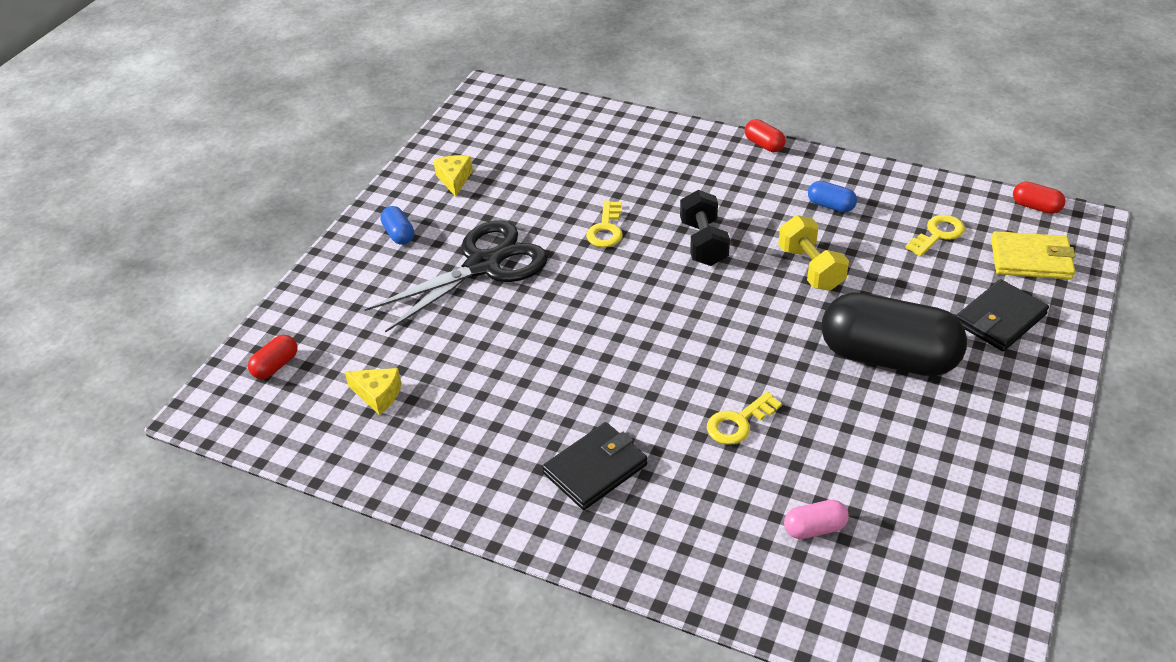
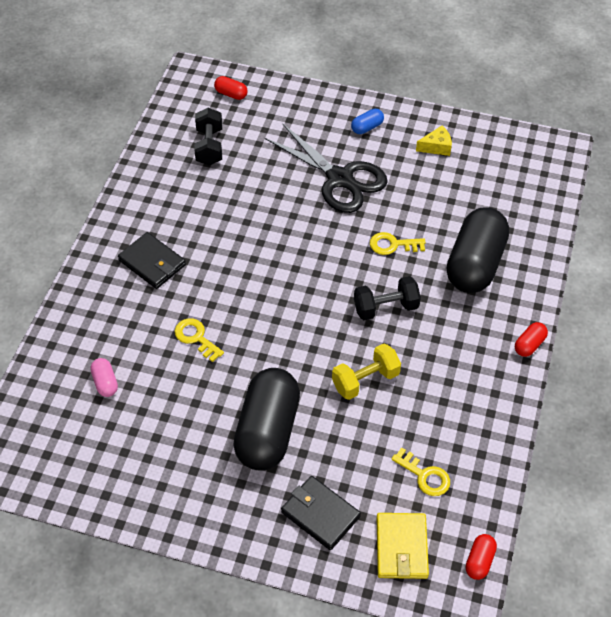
camera: 80 degrees right, 10 degrees up
yellow cheese [345,368,401,415] -> black dumbbell [194,108,222,165]
blue capsule [808,181,857,213] -> none
none -> black capsule [447,207,509,293]

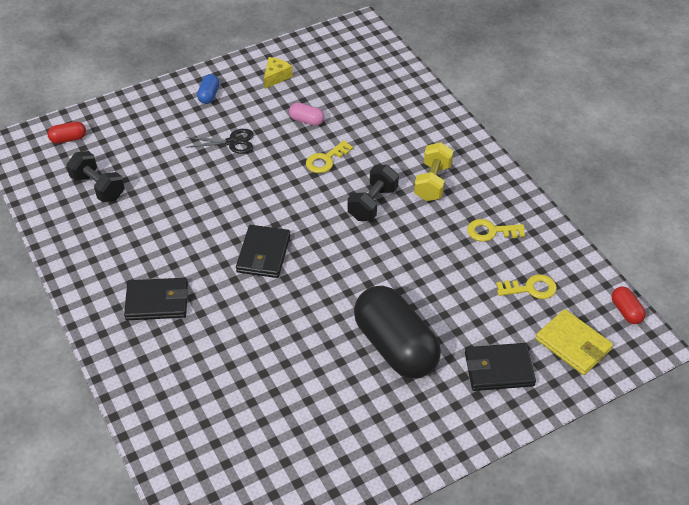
camera: 45 degrees left, 5 degrees down
pink capsule [90,358,118,397] -> pink capsule moved to [289,103,324,126]
yellow key [175,318,224,362] -> yellow key moved to [467,219,525,242]
black scissors [265,123,388,213] -> black scissors [186,129,254,154], size x0.50
yellow dumbbell [332,343,401,400] -> yellow dumbbell moved to [414,142,453,201]
black capsule [447,207,509,293] -> none
red capsule [515,322,548,357] -> none
none -> black wallet [236,225,291,278]

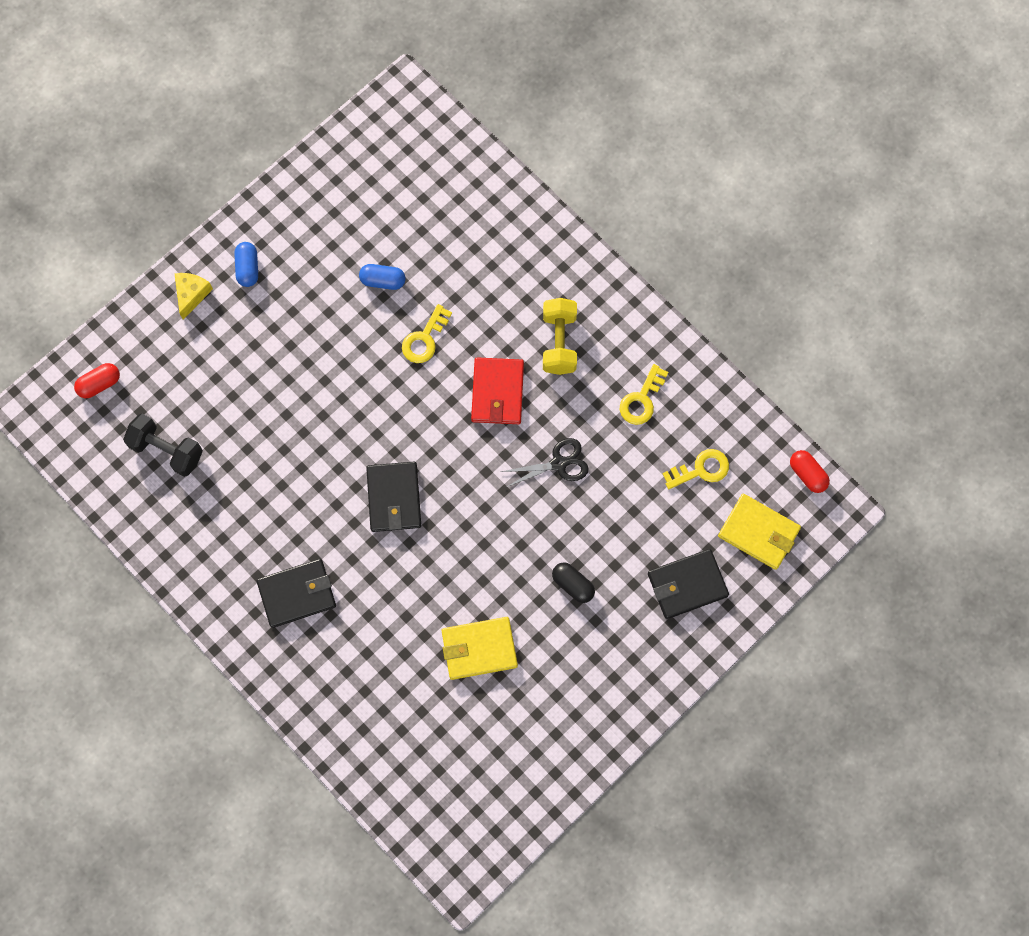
camera: 15 degrees left, 25 degrees up
black scissors [186,129,254,154] -> black scissors moved to [501,438,589,488]
yellow cheese [264,57,293,89] -> yellow cheese moved to [174,273,213,320]
pink capsule [289,103,324,126] -> blue capsule [359,264,406,290]
black dumbbell [348,165,399,221] -> red wallet [471,357,524,424]
black capsule [354,286,441,379] -> black capsule [552,562,595,603], size x0.41
yellow key [467,219,525,242] -> yellow key turned 45 degrees counterclockwise [620,364,668,425]
none -> yellow wallet [442,617,518,680]

